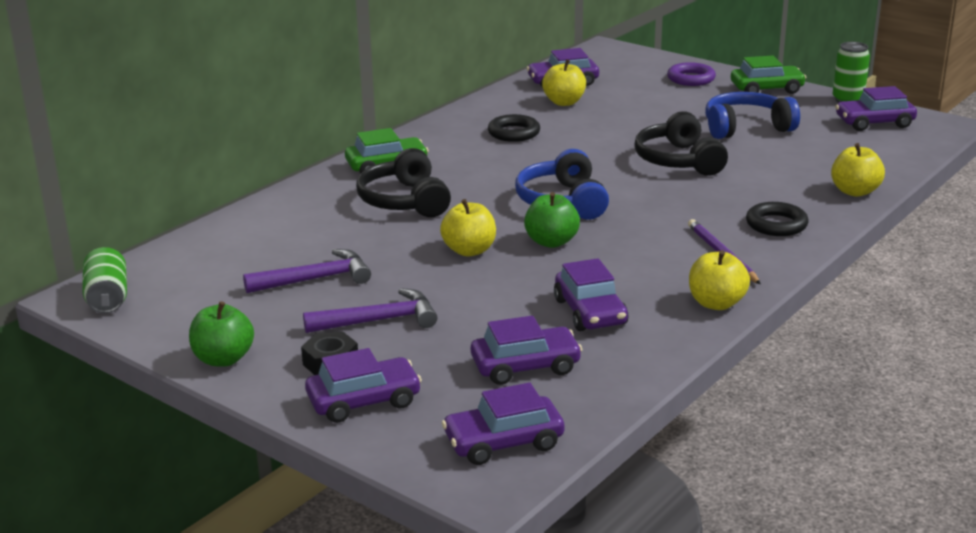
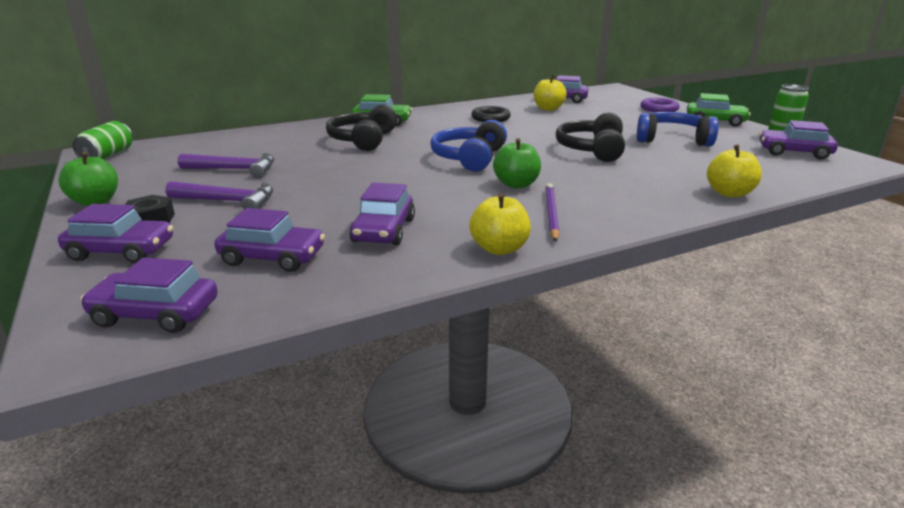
camera: 25 degrees right, 0 degrees up
yellow apple [440,199,496,256] -> none
green apple [524,192,580,248] -> green apple moved to [493,138,541,188]
black ring [746,202,809,236] -> none

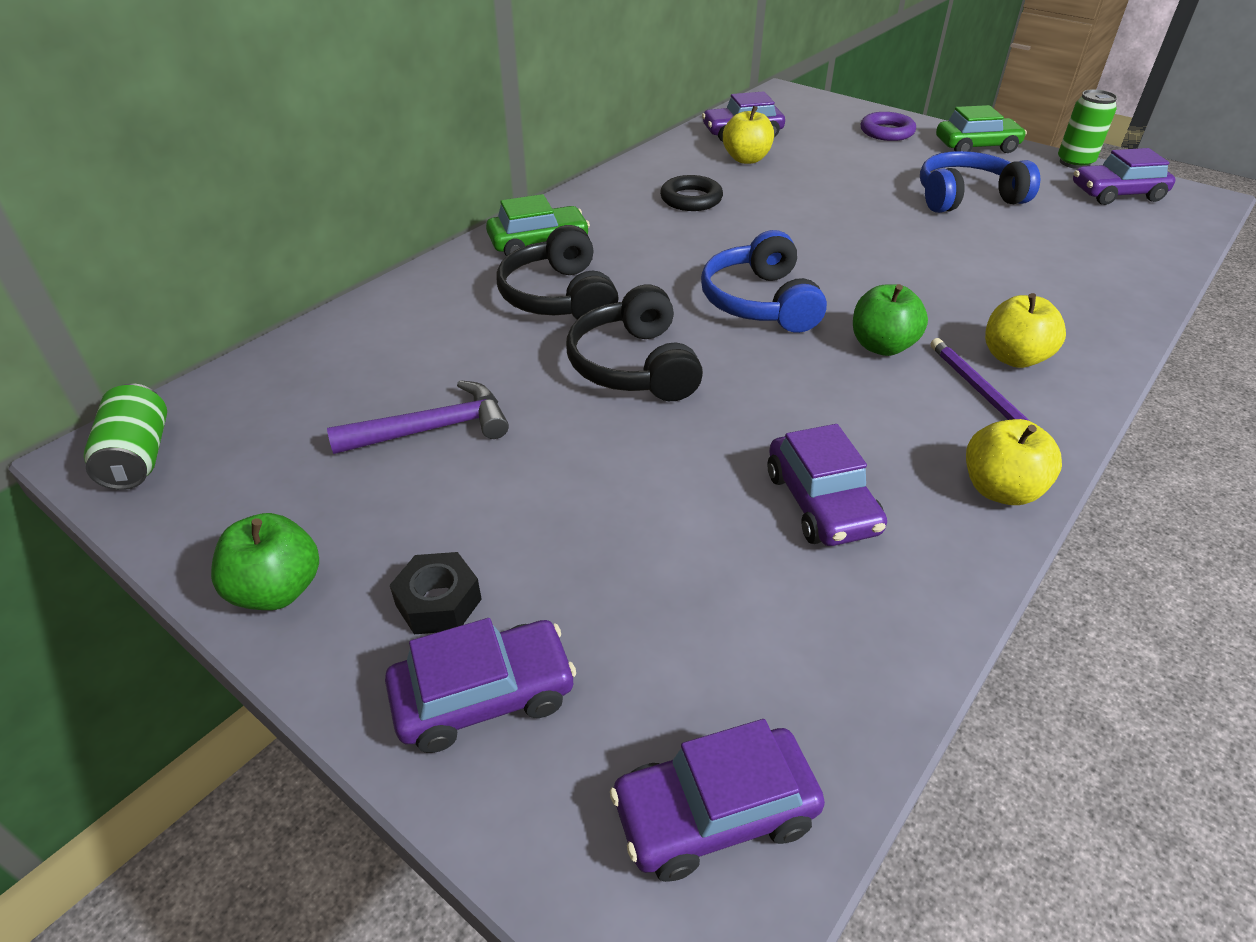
camera: 25 degrees left, 15 degrees up
purple hammer [165,181,273,210] -> none
purple car [214,208,325,272] -> none
black headphones [556,113,625,162] -> black headphones moved to [566,285,703,401]
yellow apple [707,145,762,197] -> yellow apple moved to [985,293,1066,368]

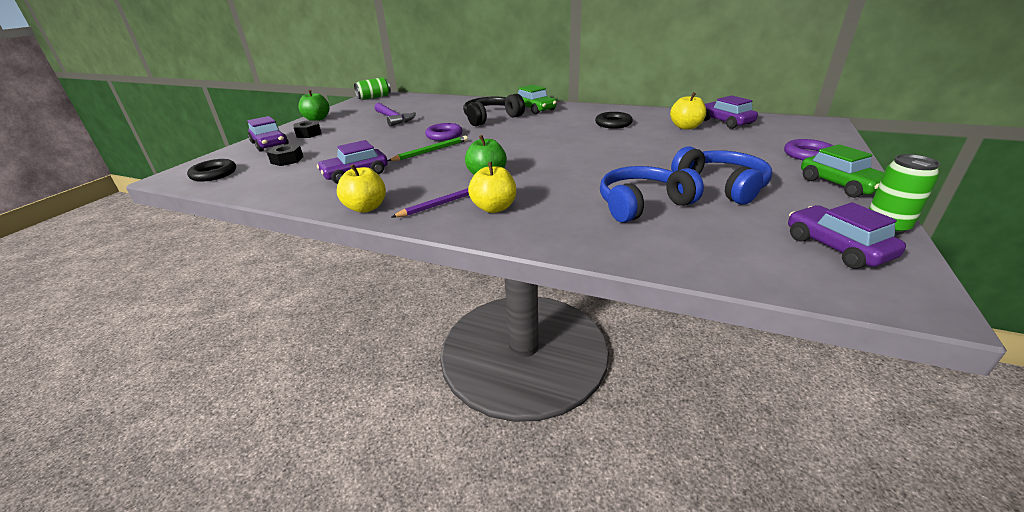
camera: 75 degrees right, 10 degrees down
black headphones [566,285,703,401] -> purple ring [425,123,463,141]
purple car [610,719,825,882] -> black ring [187,159,236,182]
blue headphones [701,230,827,333] -> blue headphones moved to [600,166,704,223]
none -> black nut [267,144,303,166]
none -> green pencil [388,135,468,161]

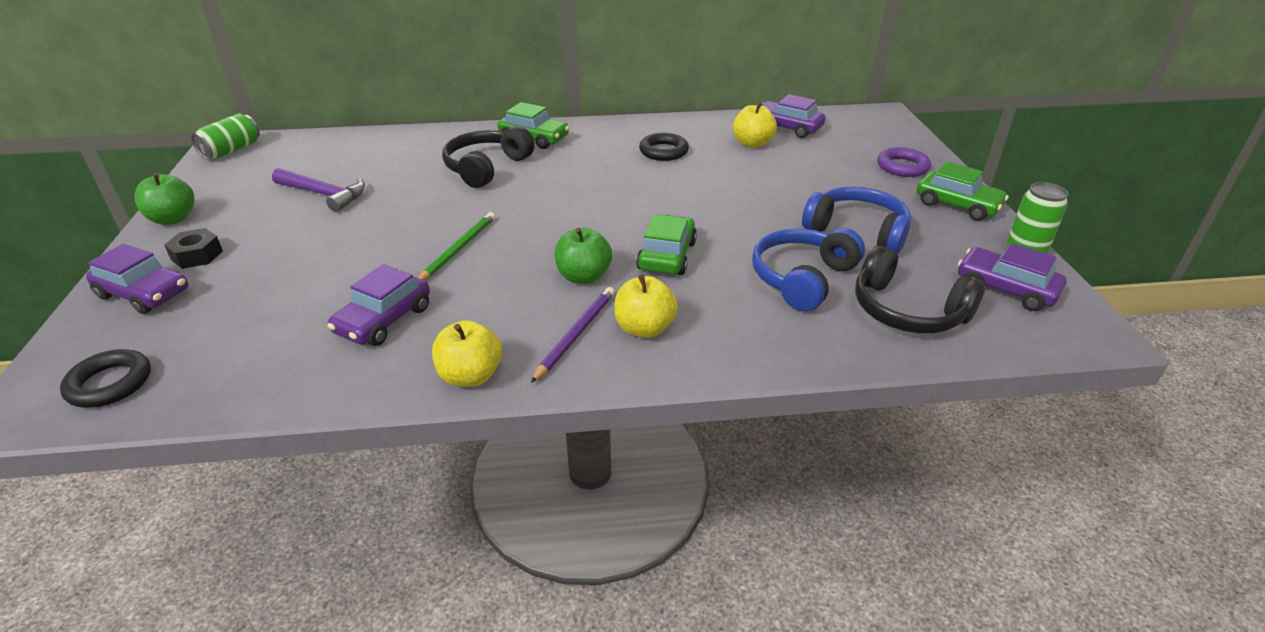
camera: 30 degrees left, 5 degrees up
black nut [267,144,303,166] -> none
purple ring [425,123,463,141] -> none
none -> green car [636,214,697,275]
none -> black headphones [855,246,985,334]

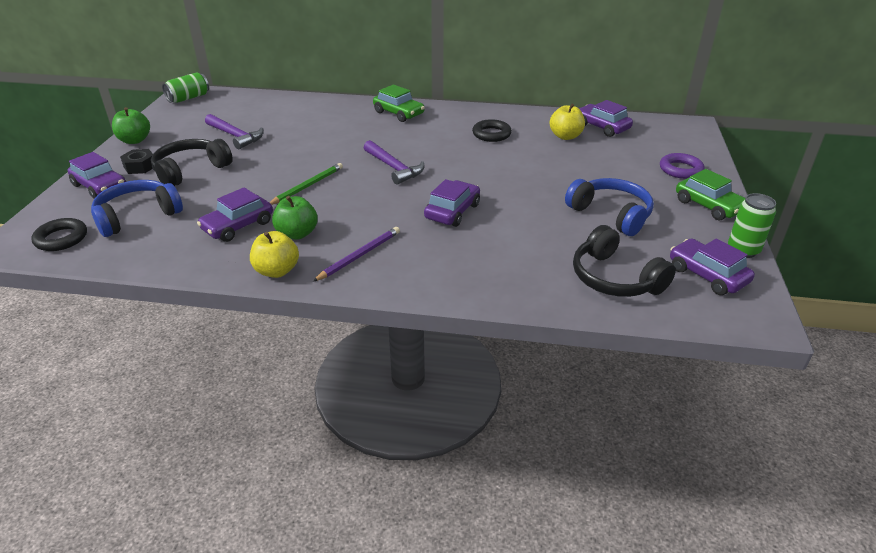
camera: 15 degrees right, 0 degrees up
black headphones [442,126,535,188] -> black headphones moved to [151,139,233,186]
green apple [554,228,612,284] -> green apple moved to [272,196,318,240]
yellow apple [614,274,678,338] -> none
green car [636,214,697,275] -> purple car [424,179,480,227]
blue headphones [752,228,865,312] -> blue headphones moved to [91,180,183,237]
none -> purple hammer [364,140,424,185]

